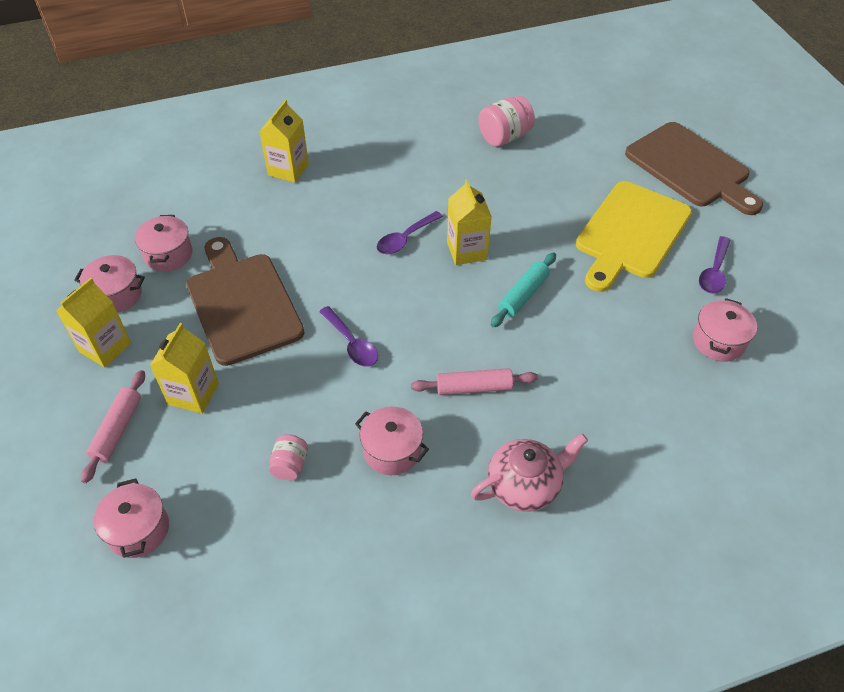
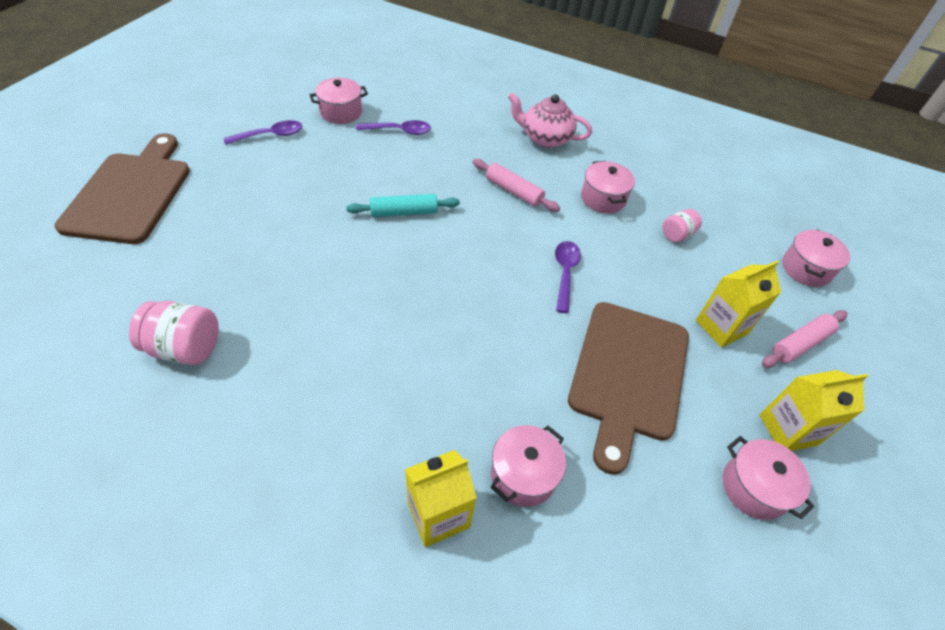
camera: 140 degrees left, 0 degrees up
pink pot [135,215,192,272] -> pink pot moved to [491,425,566,507]
purple spoon [377,211,443,254] -> purple spoon moved to [356,120,431,135]
yellow carton [447,179,492,265] -> none
yellow cutting board [576,181,692,292] -> none

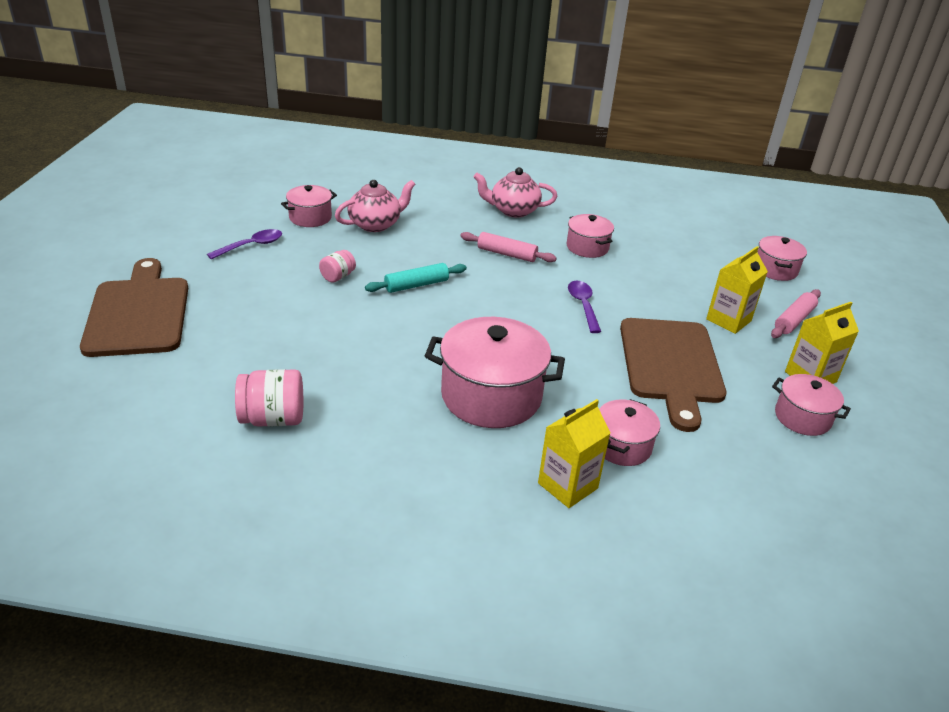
camera: 15 degrees left, 15 degrees down
purple spoon [356,120,431,135] -> pink teapot [335,180,415,232]
pink jar [663,209,702,243] -> pink jar moved to [319,250,356,283]
none -> pink pot [425,317,565,428]

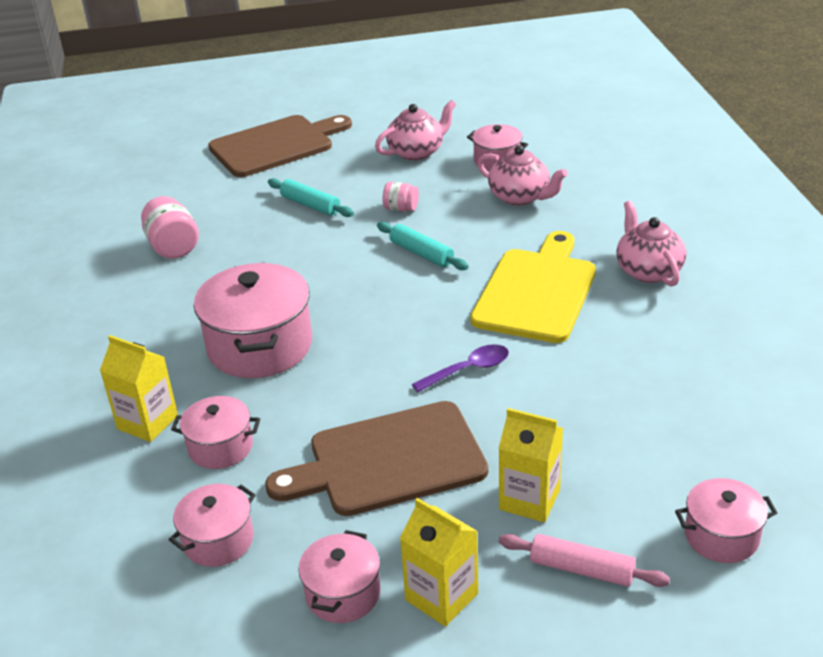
camera: 75 degrees right, 0 degrees up
purple spoon [207,229,282,259] -> pink teapot [375,100,456,161]
pink rolling pin [460,232,557,262] -> yellow cutting board [470,231,596,343]
pink pot [566,214,614,258] -> pink pot moved to [169,484,256,567]
none -> turquoise rolling pin [268,178,354,217]

